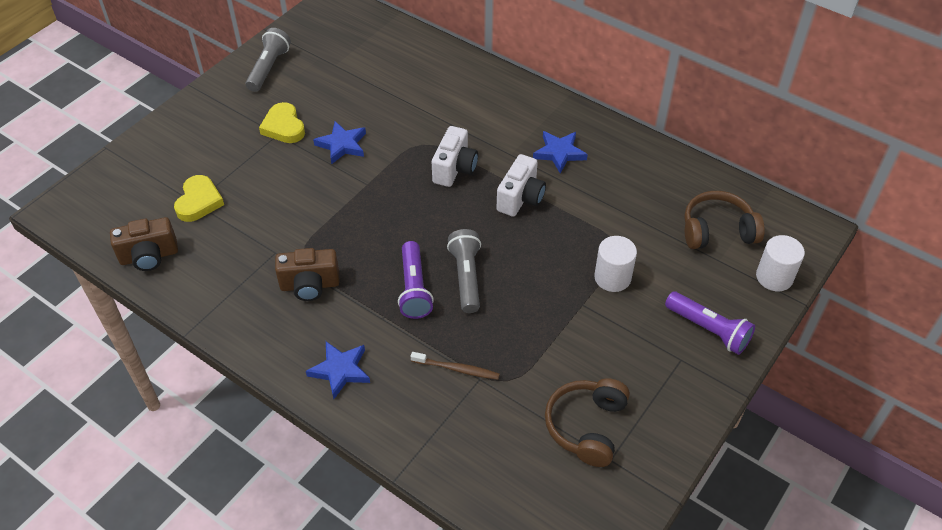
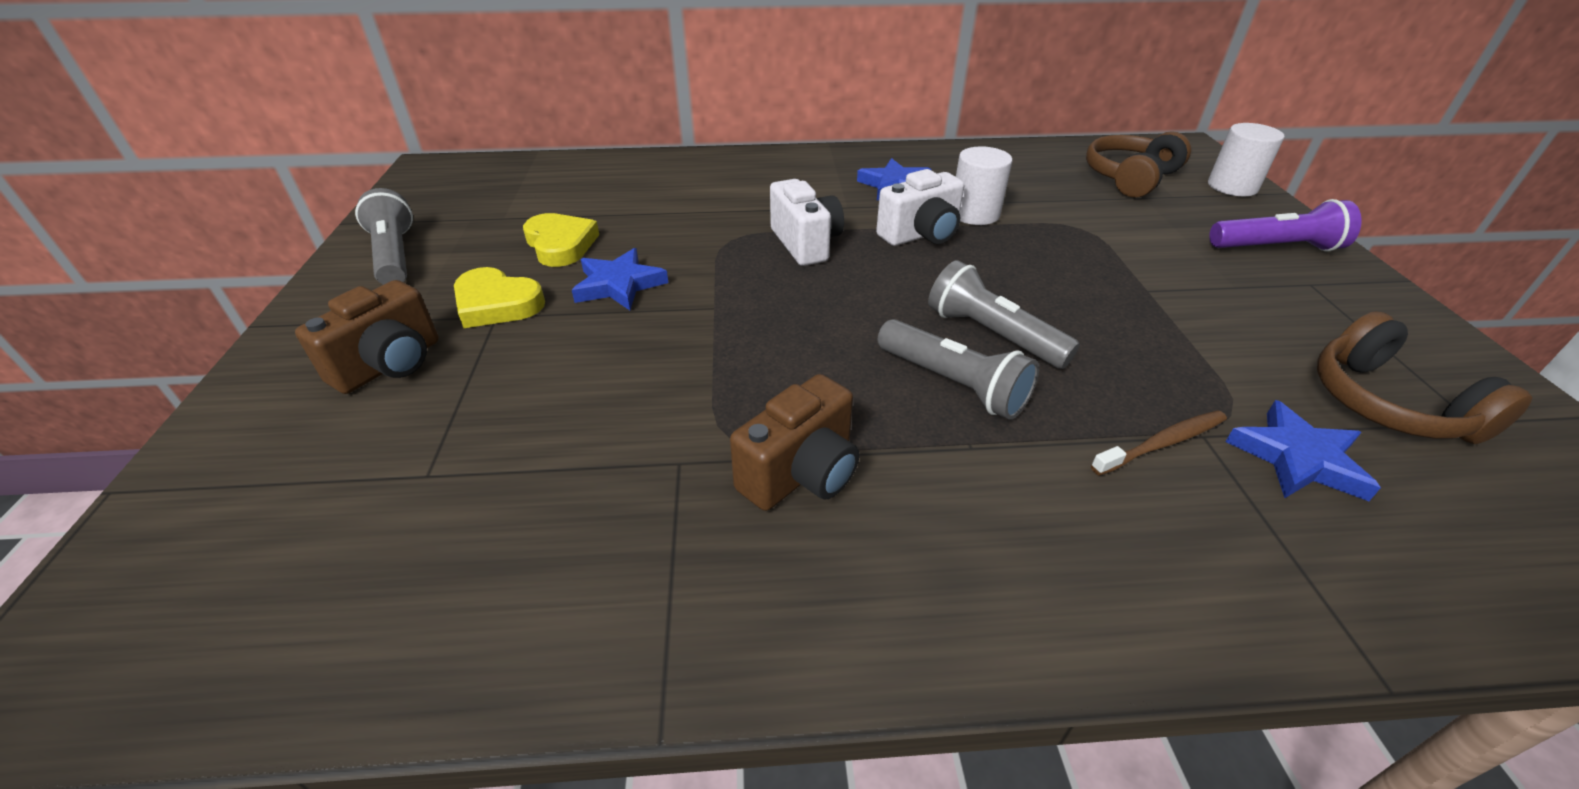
camera: 40 degrees left, 10 degrees down
brown camera [110,217,178,271] -> brown camera moved to [295,280,439,394]
yellow heart [174,175,224,222] -> yellow heart moved to [523,213,599,267]
blue star [306,341,370,399] -> blue star moved to [1225,400,1381,501]
purple flashlight [398,241,434,319] -> grey flashlight [878,319,1039,420]
white camera [496,154,546,217] -> white camera turned 75 degrees clockwise [876,169,964,246]
white cylinder [594,236,637,292] -> white cylinder moved to [956,146,1013,225]

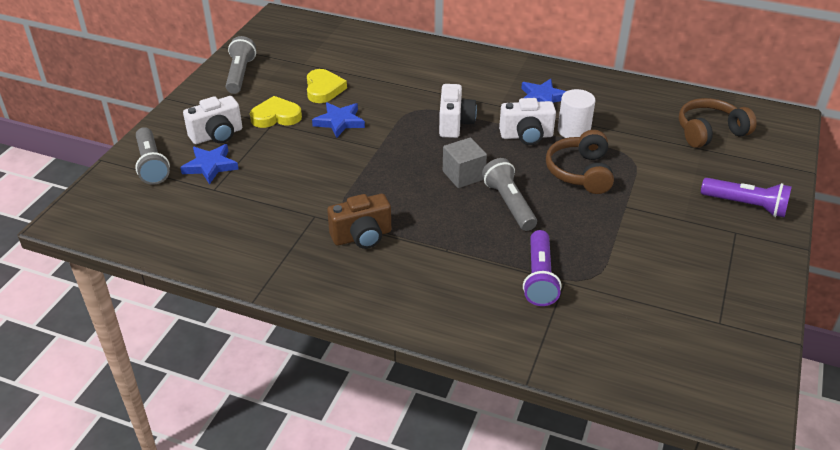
camera: 25 degrees right, 0 degrees up
brown camera [295,280,439,394] -> white camera [183,96,242,144]
yellow heart [454,267,545,328] -> yellow heart turned 120 degrees clockwise [250,96,302,128]
grey flashlight [878,319,1039,420] -> grey flashlight moved to [135,127,170,185]
brown toothbrush [1091,410,1227,476] -> purple flashlight [523,230,562,306]
white cylinder [1208,123,1284,196] -> none
blue star [1225,400,1381,501] -> blue star moved to [180,144,239,184]
brown headphones [1317,311,1532,444] -> brown headphones moved to [546,130,614,194]
none -> grey cube [443,137,487,188]

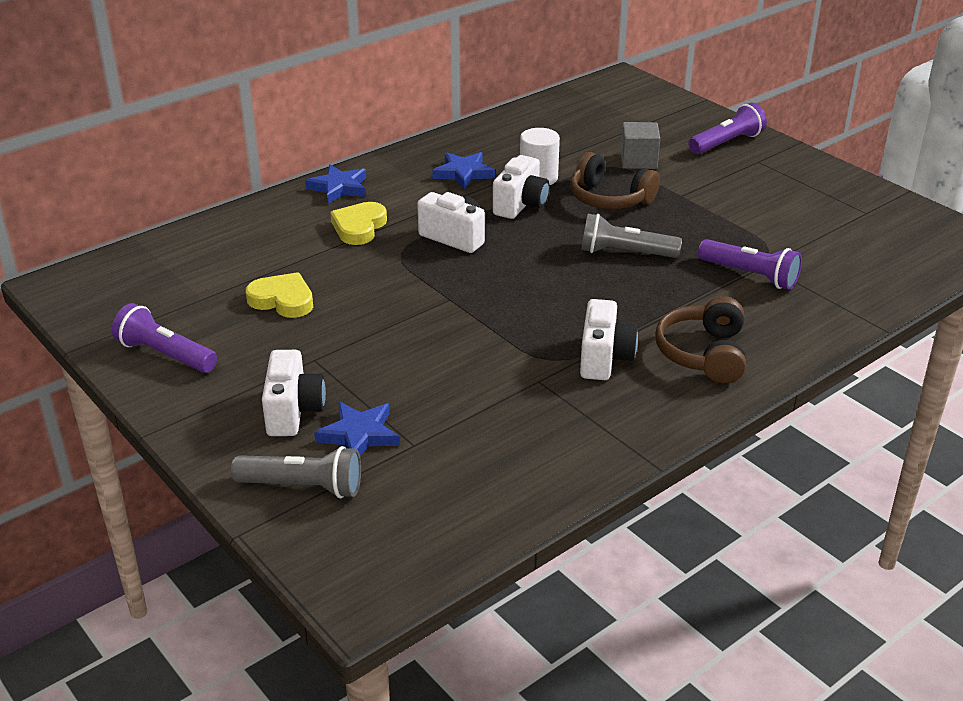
camera: 60 degrees left, 5 degrees down
grey flashlight [226,36,256,94] -> purple flashlight [112,303,217,373]
yellow heart [250,96,302,128] -> yellow heart moved to [330,202,387,245]
blue star [312,102,365,138] -> blue star moved to [305,164,366,204]
brown camera [327,194,391,249] -> white camera [580,299,638,380]
grey cube [443,137,487,188] -> grey cube moved to [621,122,660,169]
brown headphones [679,98,757,148] -> brown headphones moved to [655,296,746,383]

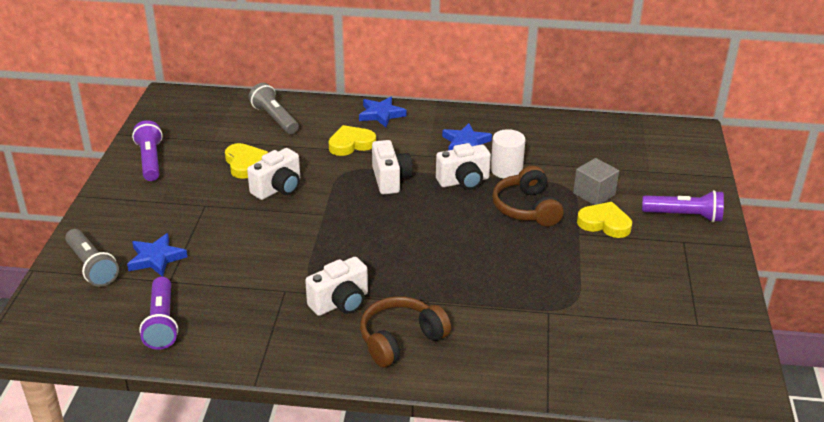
camera: 45 degrees right, 0 degrees up
white camera [262,350,326,436] -> white camera moved to [247,148,300,200]
grey flashlight [581,214,682,258] -> grey flashlight moved to [248,83,299,134]
purple flashlight [698,239,802,290] -> purple flashlight moved to [139,277,178,350]
none -> yellow heart [577,202,632,238]

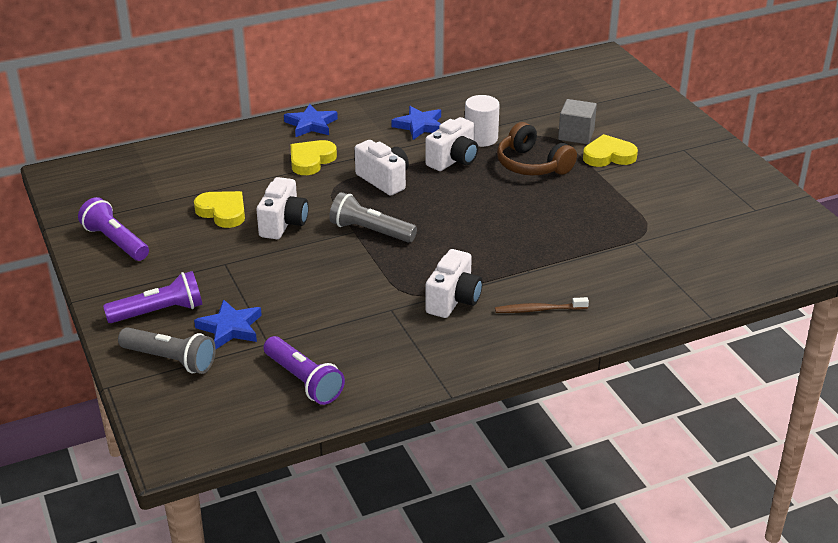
camera: 30 degrees left, 0 degrees up
grey flashlight [248,83,299,134] -> grey flashlight moved to [329,192,417,243]
brown headphones [360,296,451,367] -> brown toothbrush [495,297,589,313]
purple flashlight [642,190,724,222] -> purple flashlight moved to [103,271,202,323]

